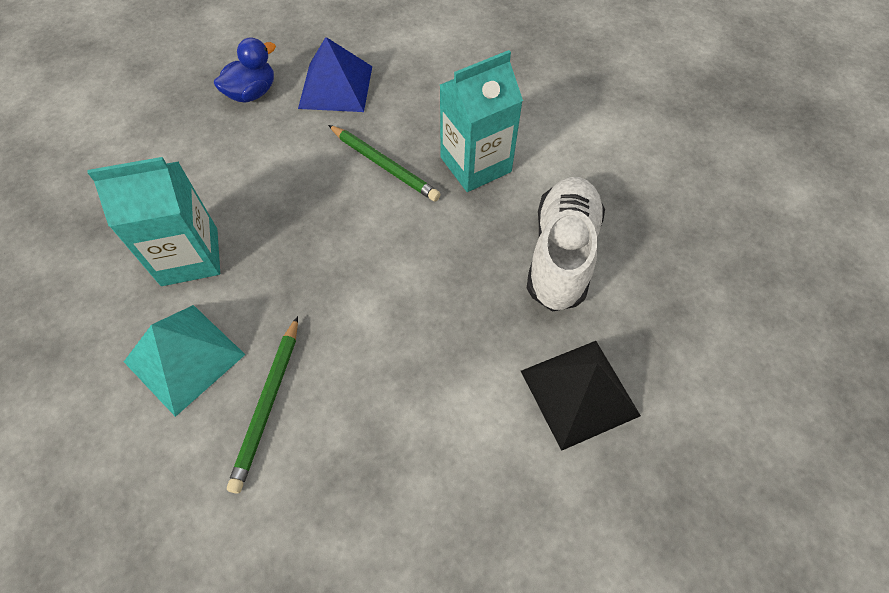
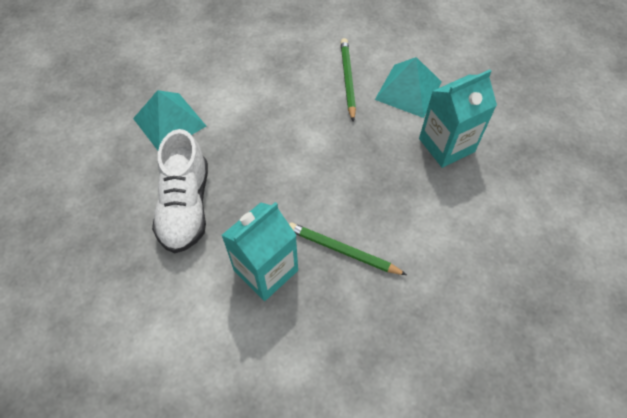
camera: 165 degrees right, 0 degrees up
blue duck [214,38,276,103] -> none
blue pyramid [298,37,372,112] -> none
black pyramid [521,341,641,451] -> turquoise pyramid [133,90,206,150]

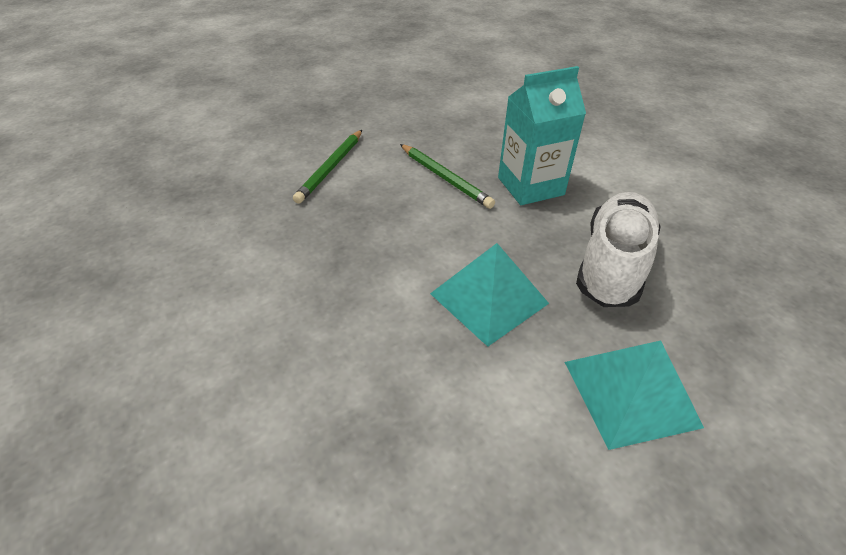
camera: 155 degrees left, 15 degrees down
green pencil [340,38,356,122] -> green pencil moved to [293,130,362,204]
turquoise pyramid [375,57,442,118] -> turquoise pyramid moved to [430,243,549,347]
turquoise carton [419,69,497,168] -> none

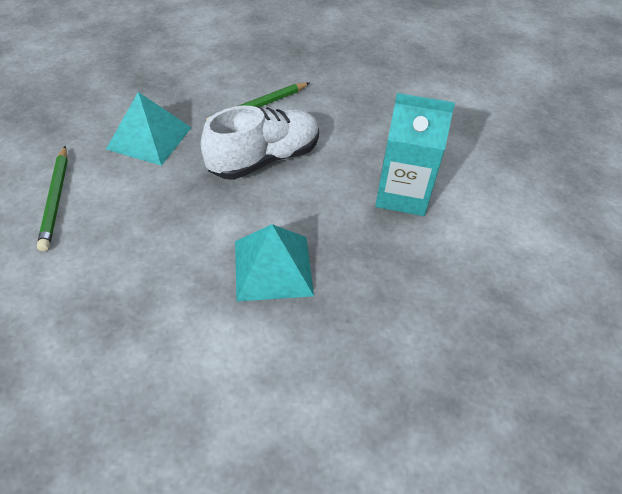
camera: 30 degrees right, 5 degrees up
green pencil [400,144,495,209] -> green pencil moved to [37,146,68,251]
turquoise pyramid [565,340,704,450] -> turquoise pyramid moved to [106,92,192,166]
white shoe [576,192,661,307] -> white shoe moved to [201,106,319,180]

